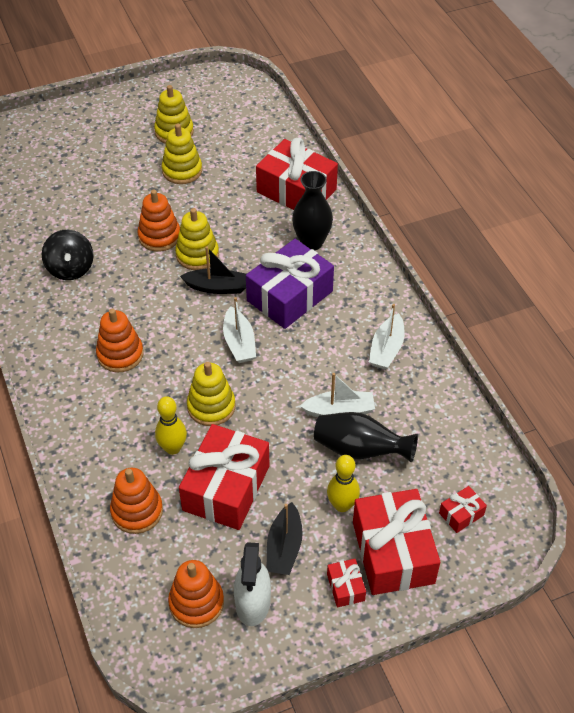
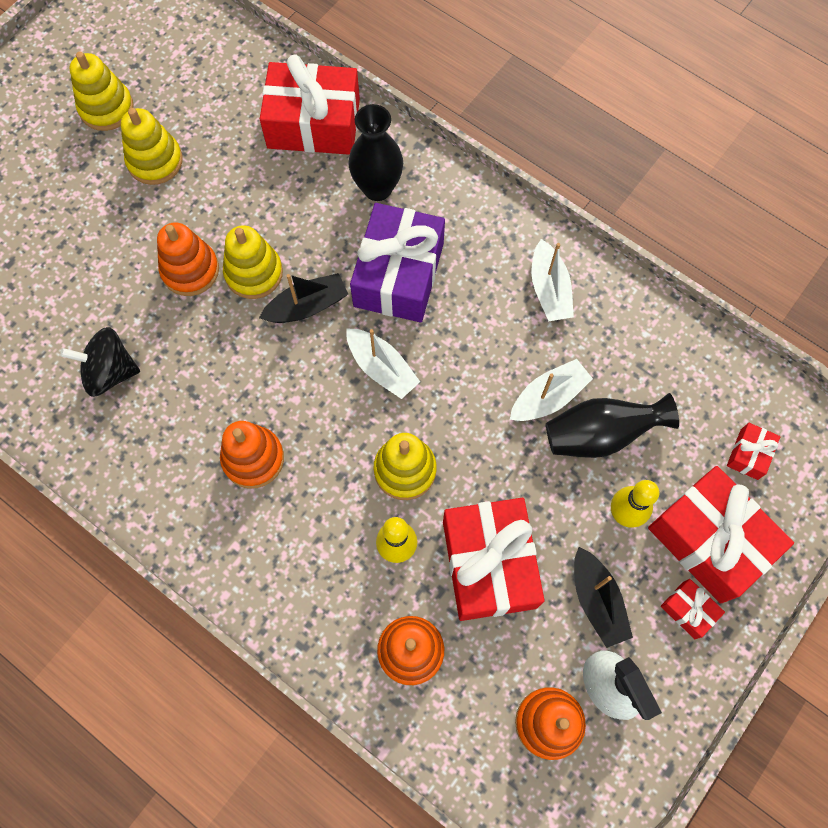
camera: 30 degrees left, 20 degrees up
black spinning top [42,230,94,280] -> black spinning top turned 135 degrees clockwise [60,327,140,397]

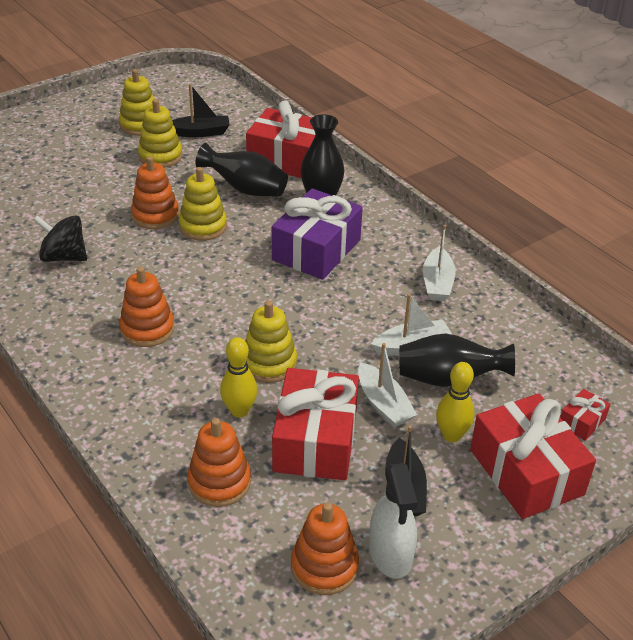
camera: 15 degrees right, 30 degrees down
black boat [259,273,348,323] -> black boat moved to [172,84,230,137]
white boat [346,328,420,399] -> white boat moved to [358,343,417,427]
red gift [661,579,725,639] -> none
none -> black vase [196,143,288,197]

